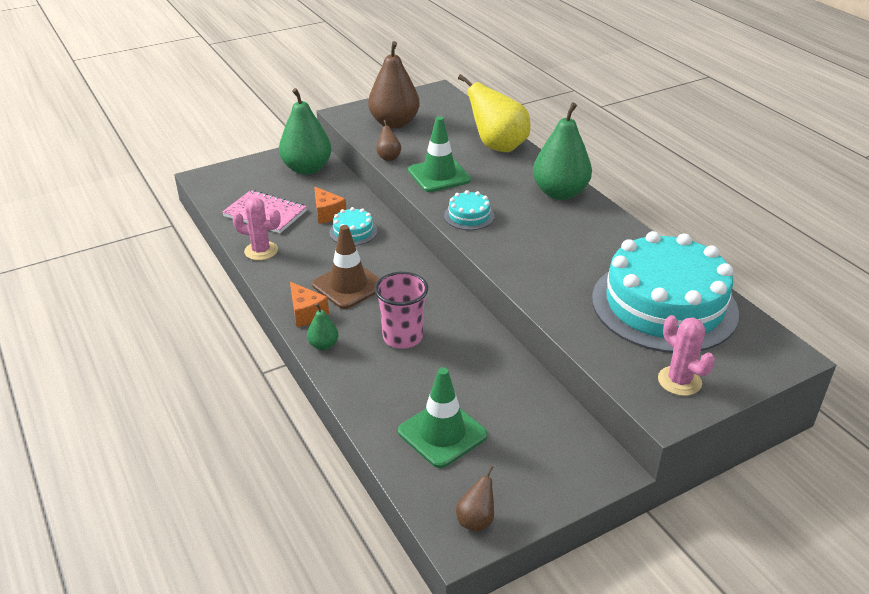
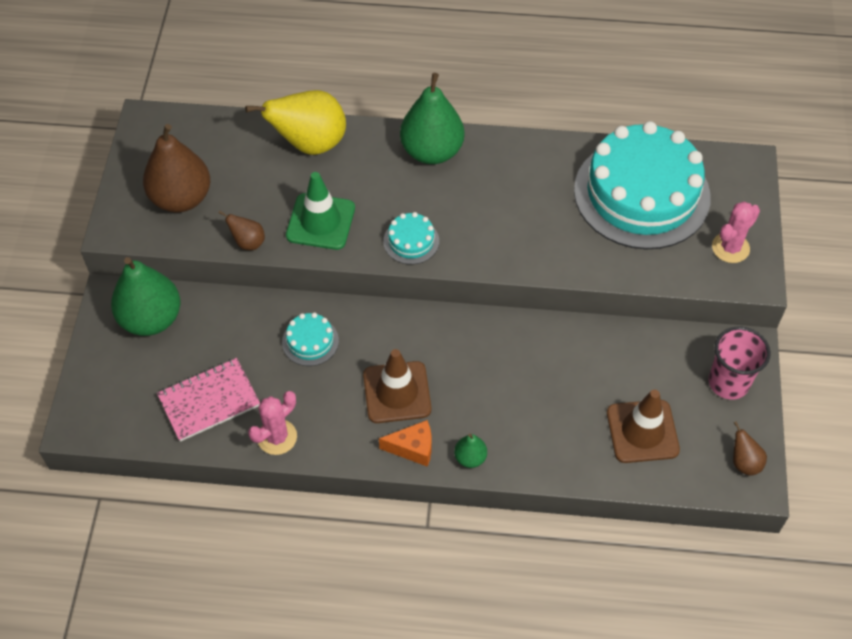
camera: 55 degrees left, 20 degrees up
orange cheese [314,187,346,224] -> none
pink cup [375,272,428,349] -> pink cup moved to [709,326,770,400]
green traffic cone [398,367,488,468] -> brown traffic cone [607,389,680,463]
pink cactus [658,315,715,396] -> pink cactus turned 45 degrees counterclockwise [712,202,760,263]

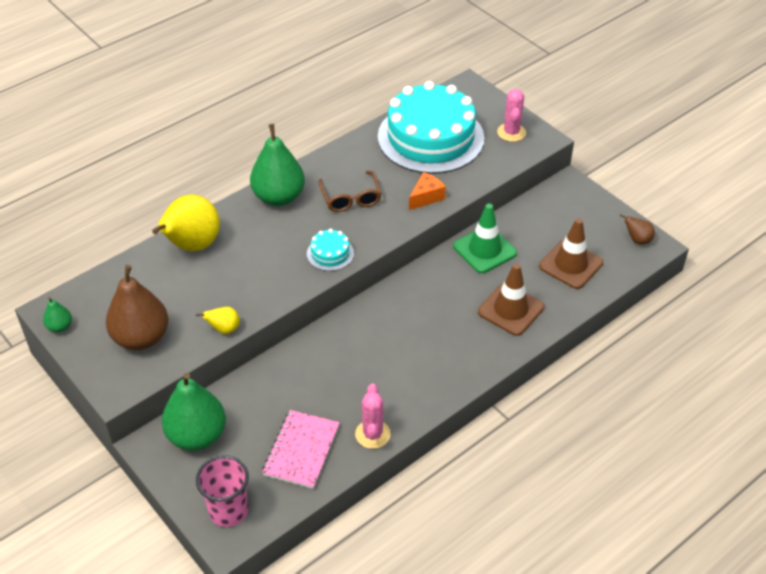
camera: 45 degrees left, 10 degrees down
brown pear [219,211,265,250] -> yellow pear [196,307,240,334]
turquoise cake [282,312,339,366] -> none
green traffic cone [286,172,355,250] -> green traffic cone moved to [453,204,517,273]
brown traffic cone [363,349,431,423] -> brown traffic cone moved to [478,263,544,336]
orange cheese [379,420,431,467] -> orange cheese moved to [409,172,446,210]
green pear [454,434,487,468] -> green pear moved to [43,297,72,332]
pink cup [709,326,770,400] -> pink cup moved to [196,455,249,527]
none -> brown glasses [318,171,381,212]

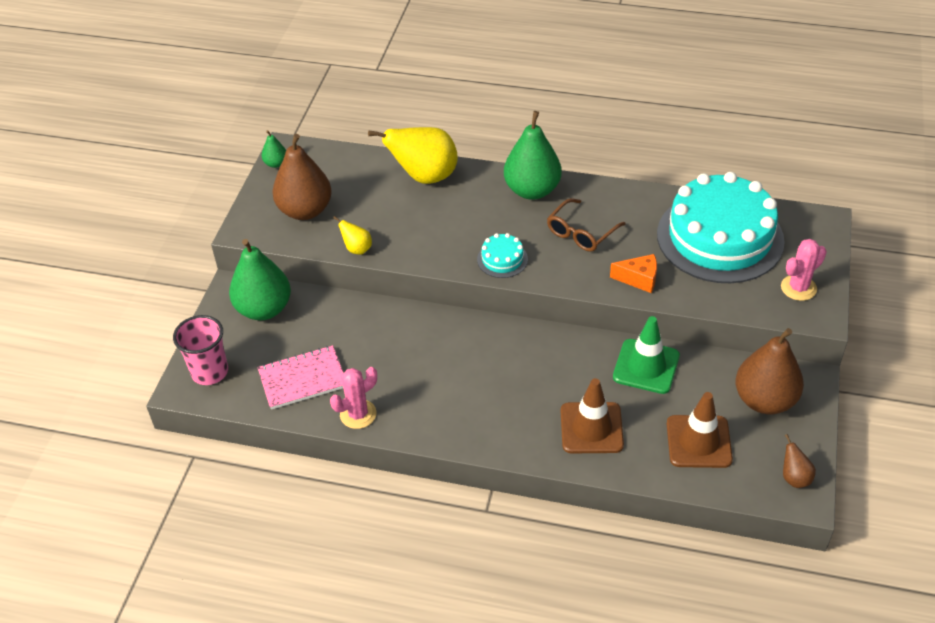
camera: 55 degrees right, 0 degrees up
none -> brown pear [735,328,804,414]

